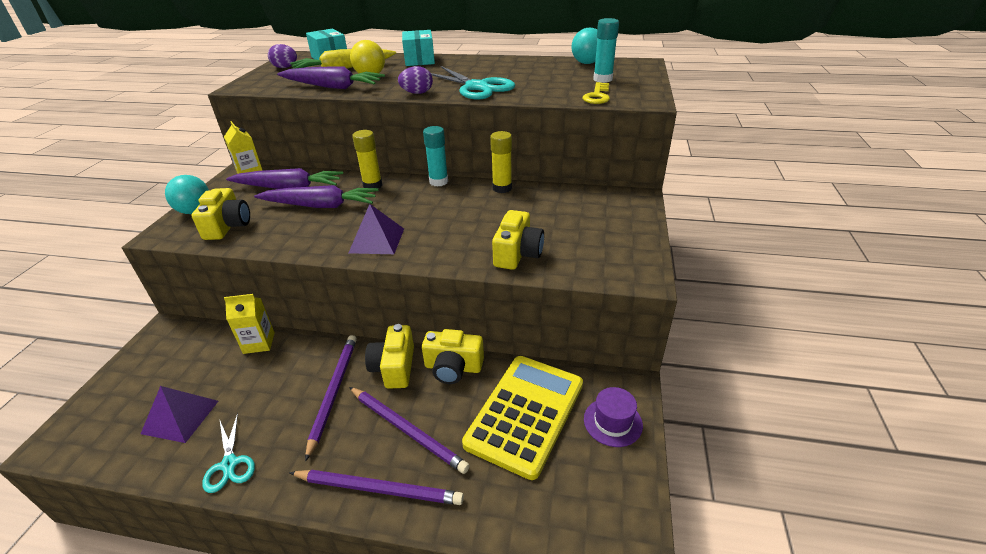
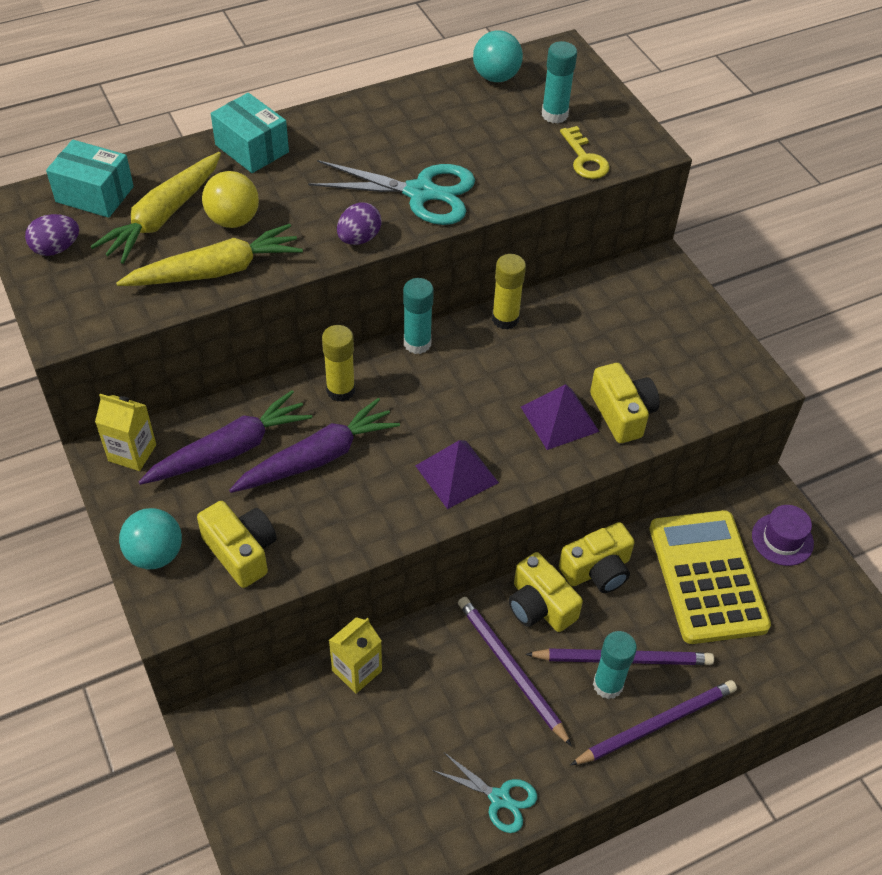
camera: 40 degrees left, 15 degrees up
purple pyramid [141,386,218,443] -> purple pyramid moved to [521,384,600,450]
purple carrot [277,66,385,89] -> yellow carrot [116,224,303,286]
none -> turquoise glue stick [593,631,637,699]

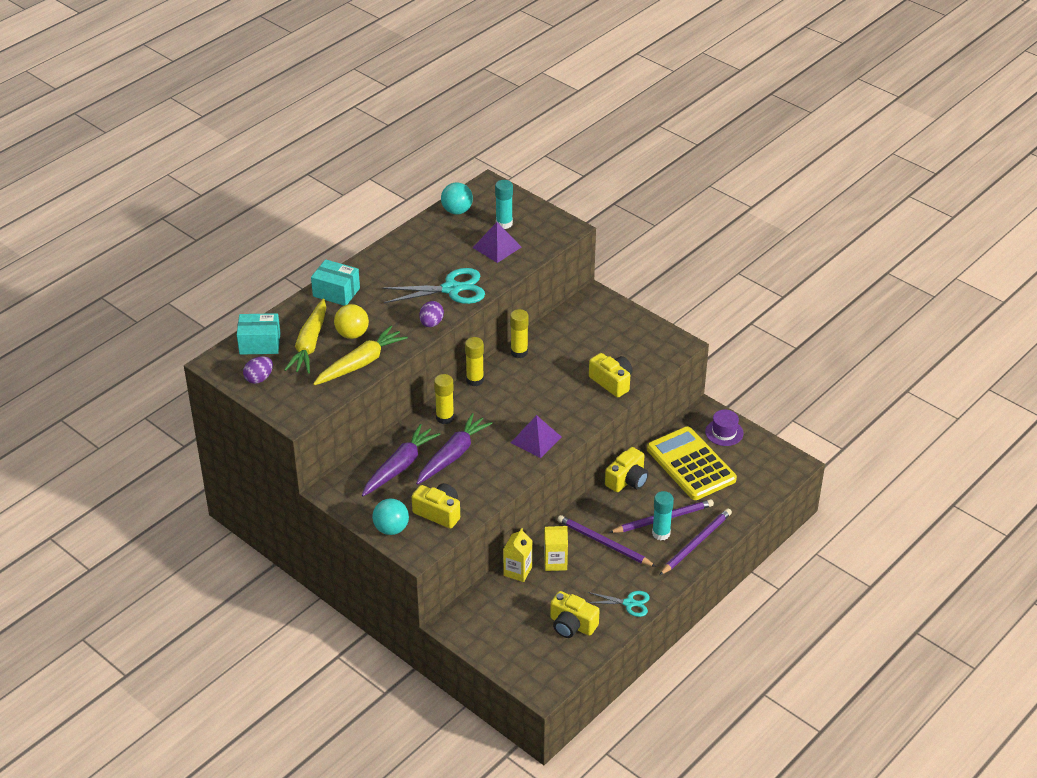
camera: 20 degrees left, 10 degrees down
yellow carton [95,394,156,471] -> yellow carton moved to [544,526,568,571]
turquoise glue stick [403,278,434,354] -> yellow glue stick [465,337,484,386]
yellow camera [509,552,583,632] -> yellow camera moved to [550,591,600,638]
purple pyramid [521,384,600,450] -> purple pyramid moved to [473,222,521,263]
yellow key [560,126,610,179] -> none

